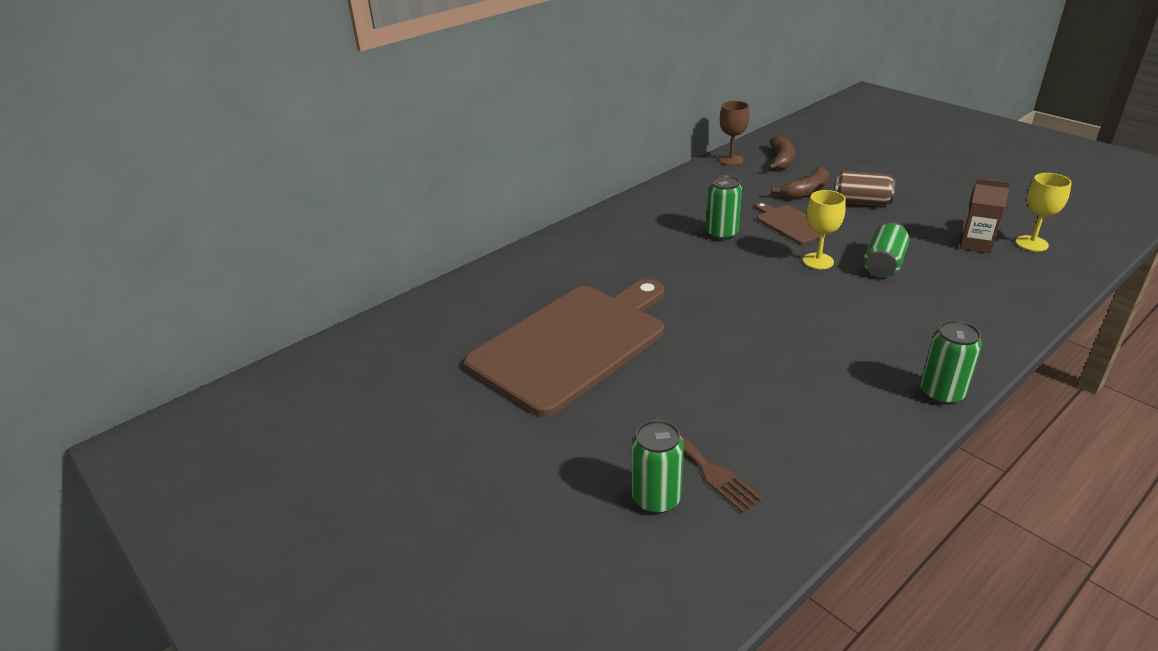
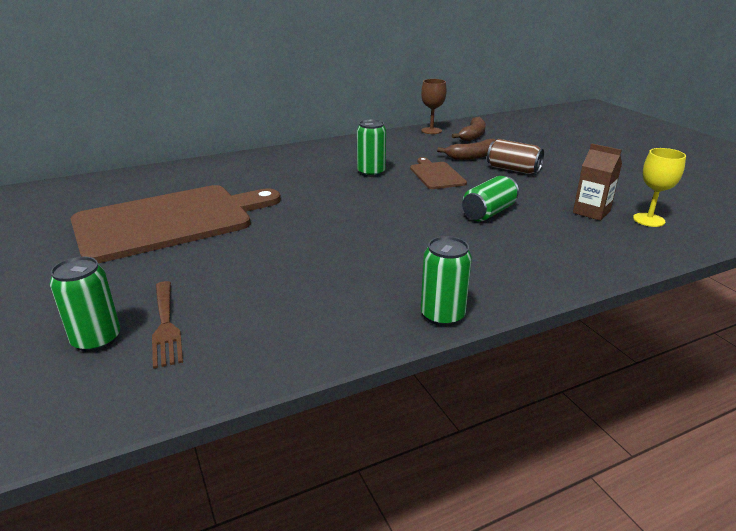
camera: 15 degrees right, 5 degrees down
yellow goblet [803,190,845,269] -> none

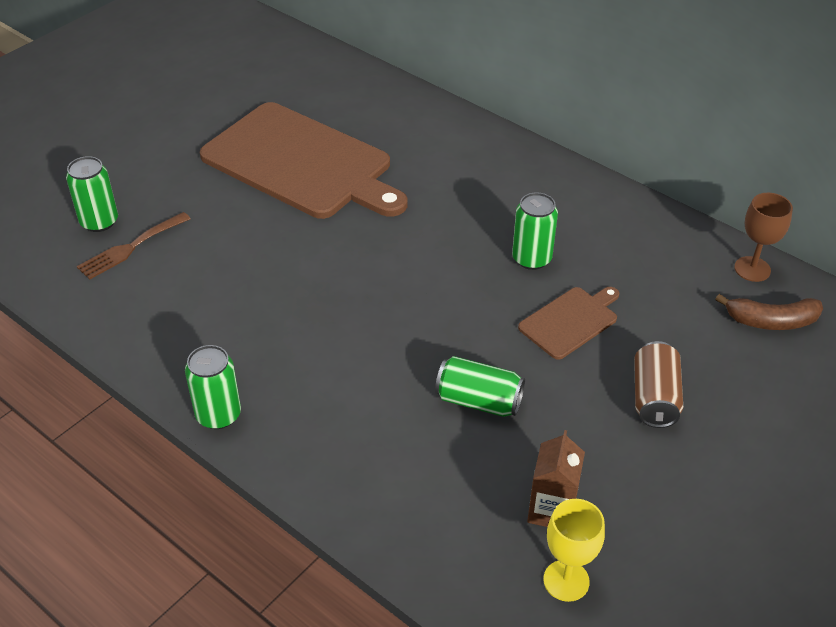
camera: 65 degrees right, 15 degrees up
brown banana [437,139,496,160] -> none

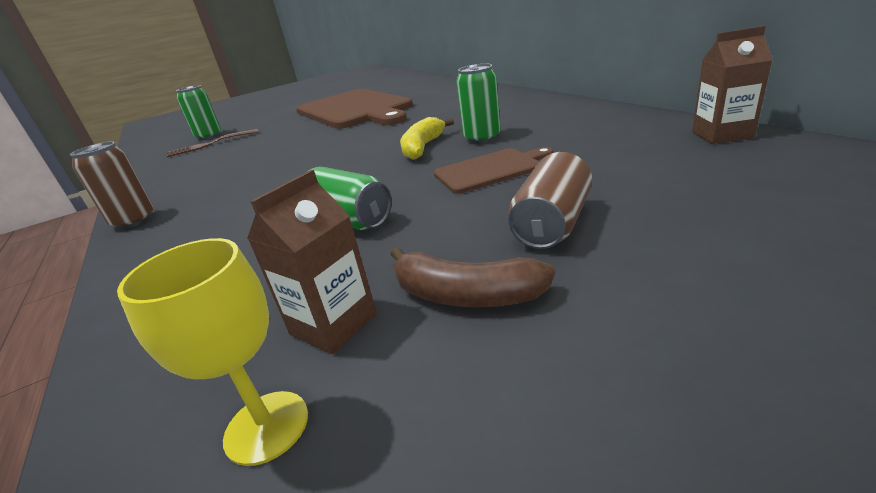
camera: 25 degrees right, 15 degrees down
green can [185,345,241,429] -> brown can [70,141,154,229]
brown banana [715,294,823,330] -> brown banana moved to [390,247,555,308]
brown goblet [734,193,793,282] -> brown carton [692,26,773,144]
none -> yellow banana [400,117,454,160]

